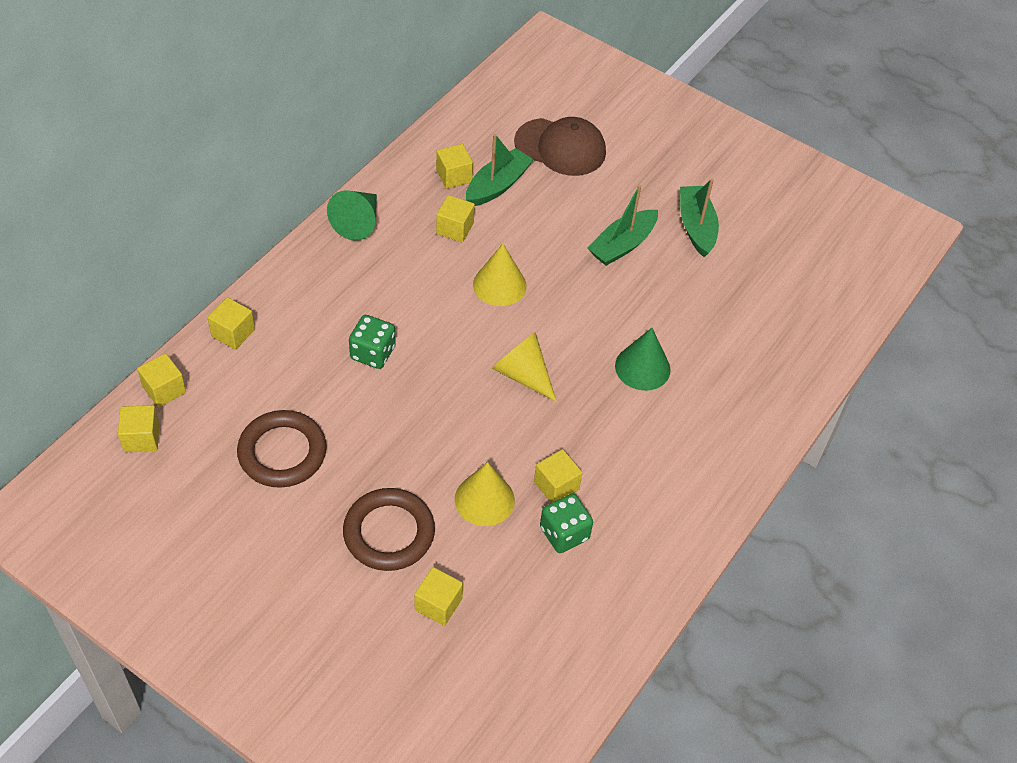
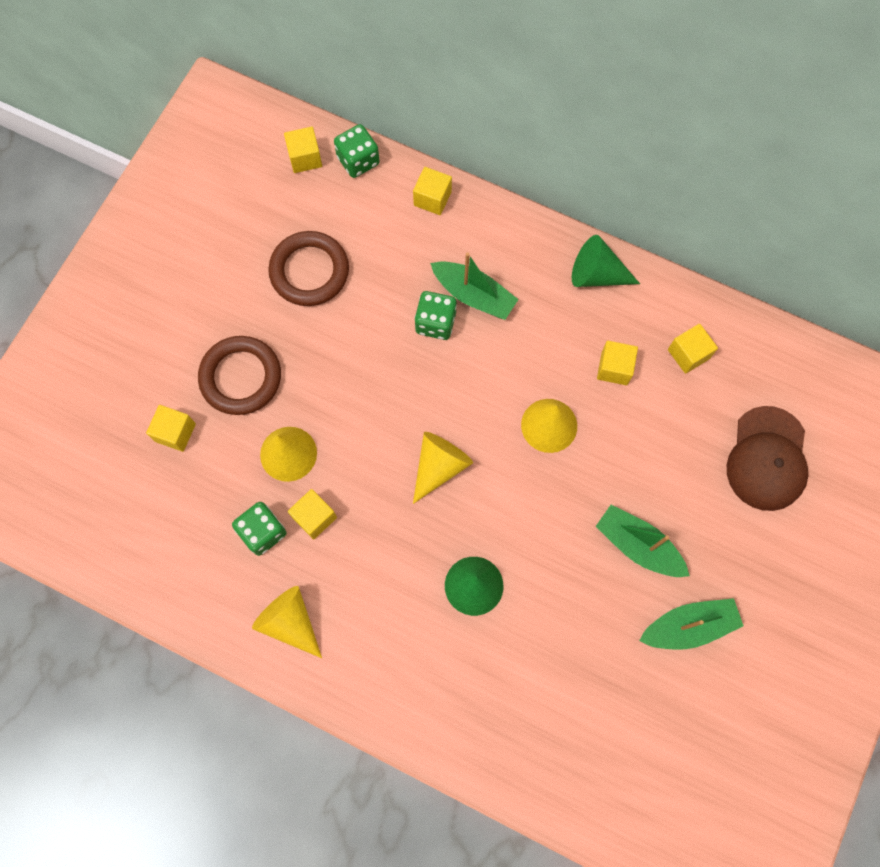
camera: 85 degrees right, 20 degrees up
yellow cube [137,353,186,408] -> green dice [334,124,380,178]
green boat [466,134,534,206] -> green boat moved to [430,252,519,320]
none -> yellow cone [252,586,322,658]

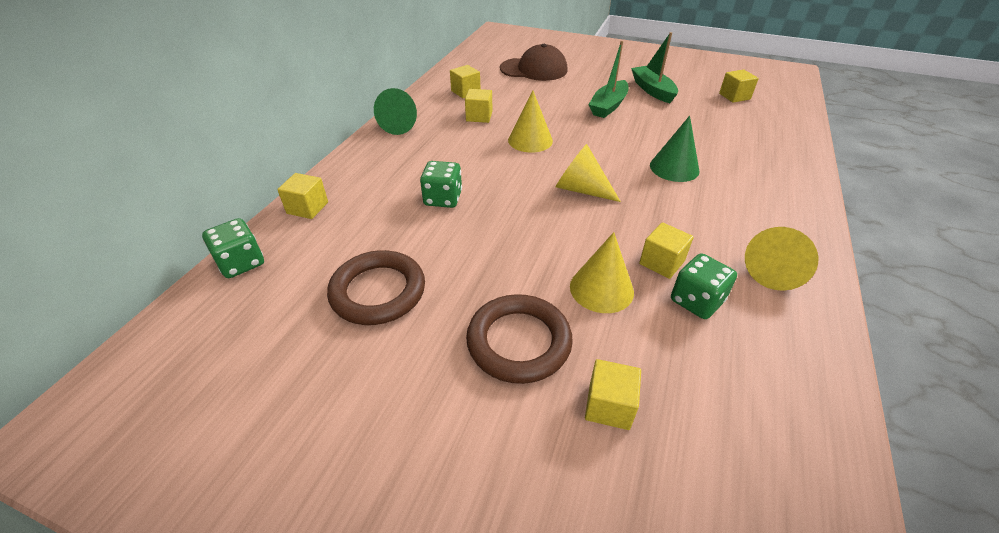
camera: 95 degrees left, 30 degrees down
yellow cube [284,127,322,173] -> yellow cube moved to [719,69,759,103]
green boat [430,252,519,320] -> none

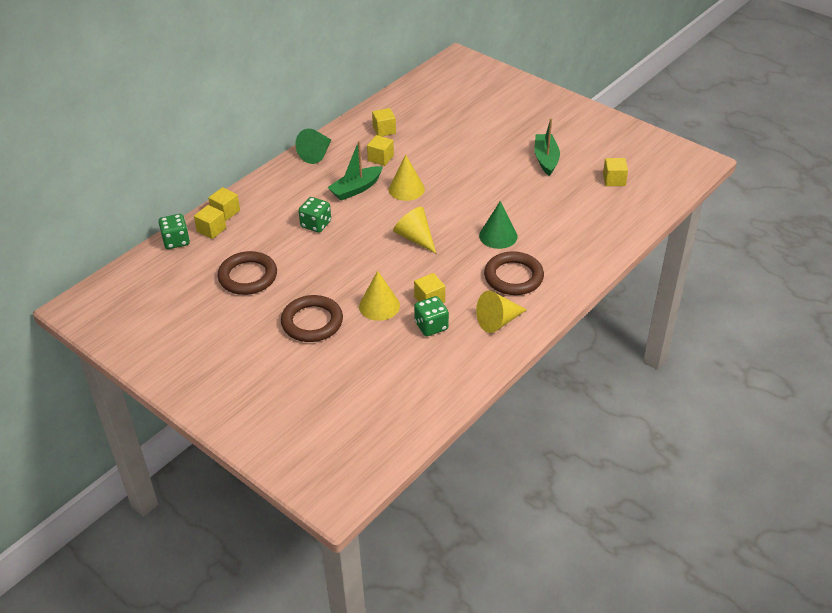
camera: 20 degrees right, 0 degrees up
brown cap [500,44,568,81] -> none
yellow cube [585,359,641,430] -> yellow cube moved to [194,205,226,239]
green boat [588,41,628,118] -> green boat moved to [327,141,383,201]
none -> brown ring [484,251,544,295]

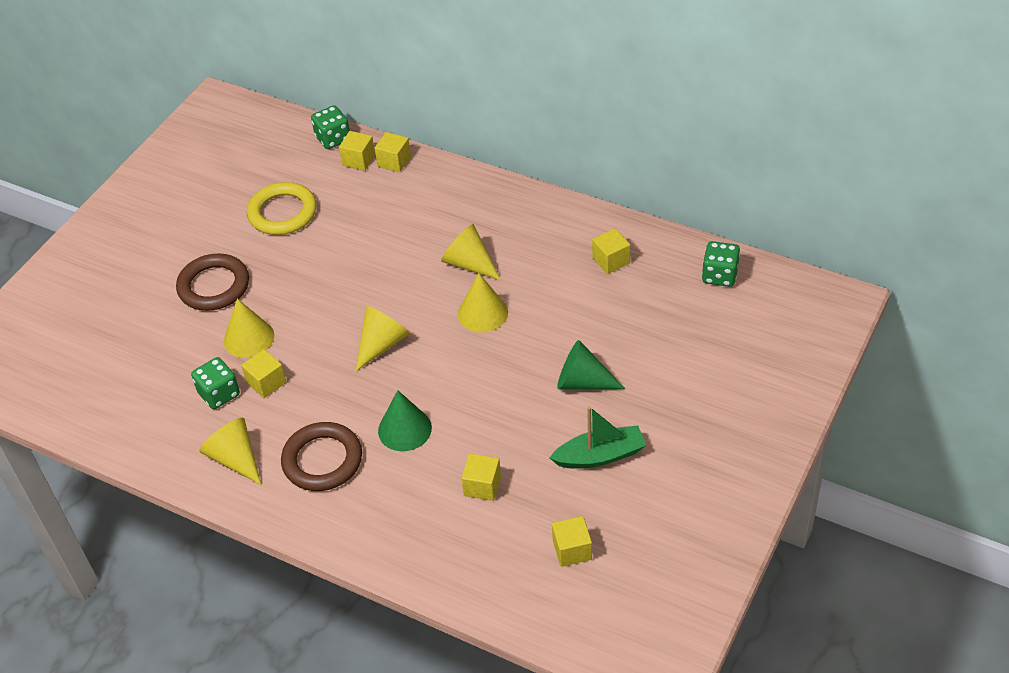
camera: 80 degrees right, 5 degrees up
brown ring [218,251,277,295] -> yellow ring [247,182,317,235]
green cone [295,129,331,164] -> green cone moved to [557,340,625,389]
green dice [299,197,331,233] -> green dice moved to [702,241,740,287]
green boat [327,141,383,201] -> yellow cone [441,224,501,281]
yellow cube [367,135,394,166] -> yellow cube moved to [461,453,501,501]

